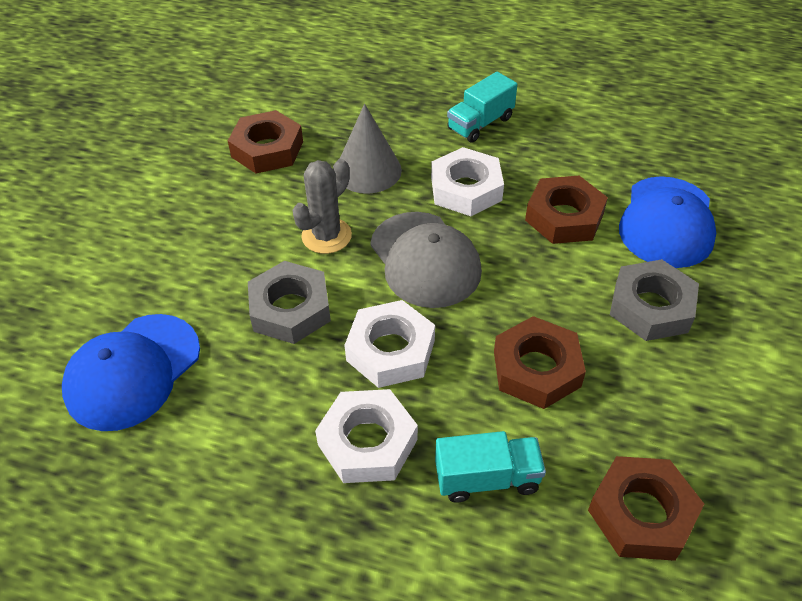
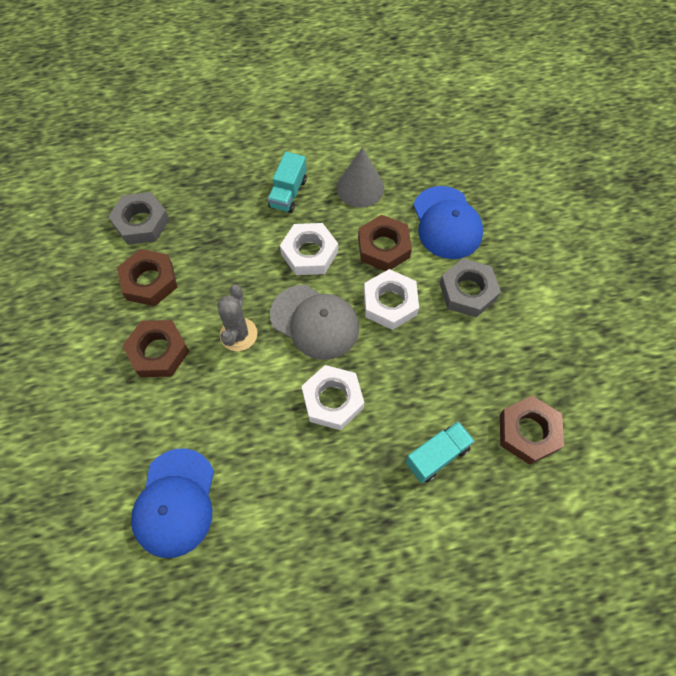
camera: 30 degrees left, 15 degrees up
grey nut [248,261,331,344] -> grey nut moved to [108,192,170,245]
white nut [315,389,418,483] -> white nut moved to [364,269,419,330]
grey cone [340,104,402,194] -> grey cone moved to [337,147,384,208]
brown nut [494,316,586,409] -> brown nut moved to [122,320,189,377]

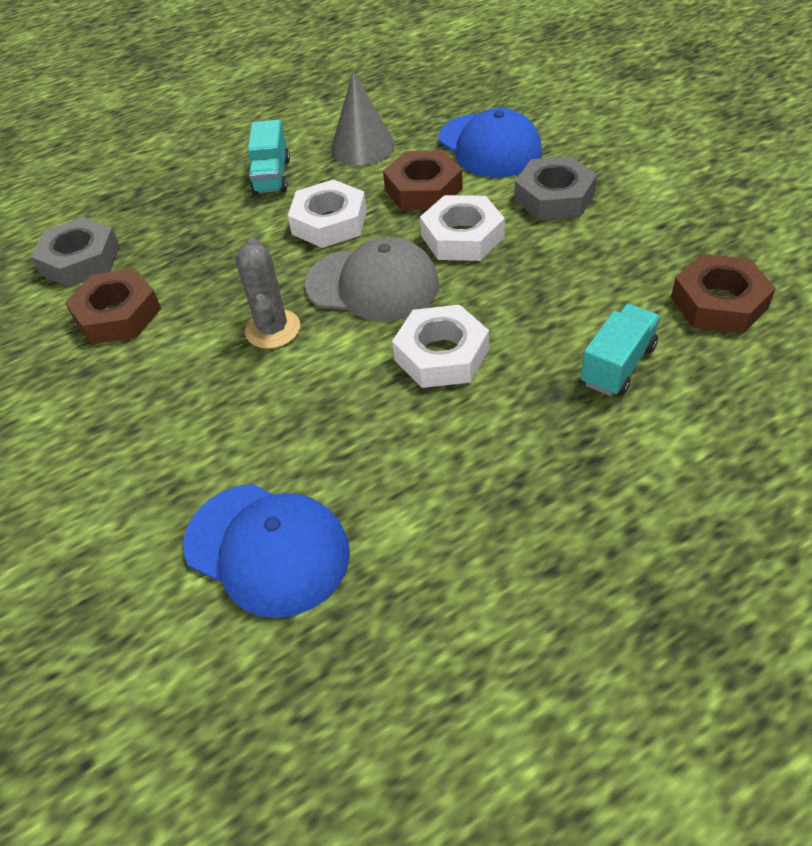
camera: 15 degrees left, 15 degrees down
brown nut [122,320,189,377] -> none
blue cap [131,448,214,558] -> blue cap turned 45 degrees counterclockwise [183,484,350,618]

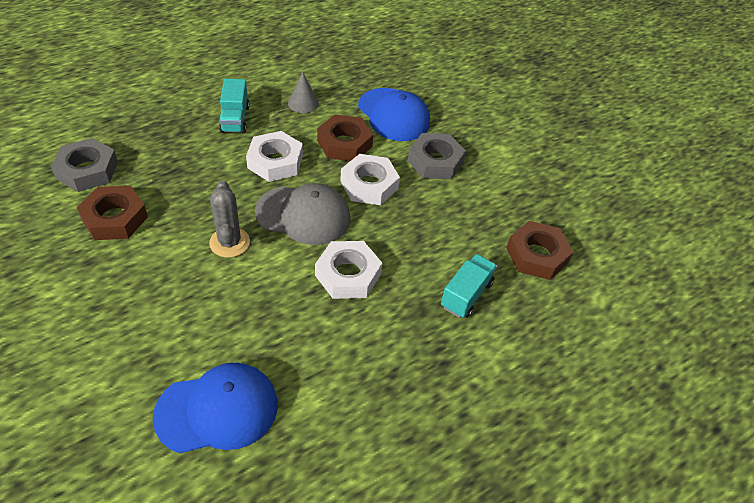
camera: 10 degrees left, 0 degrees up
blue cap [183,484,350,618] -> blue cap turned 45 degrees counterclockwise [153,363,278,453]
grey cone [331,72,395,165] -> grey cone [288,72,319,113], size x0.66

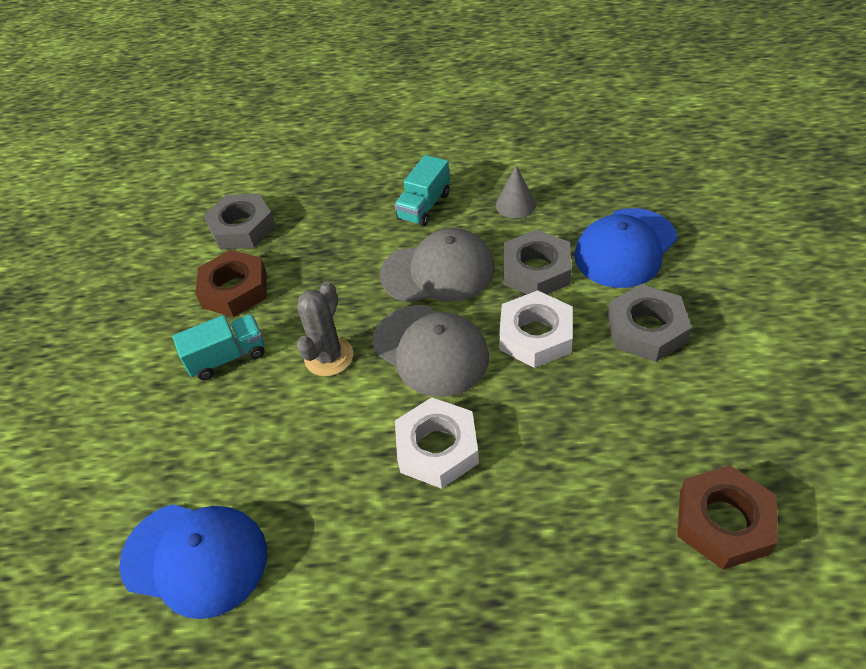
camera: 40 degrees right, 0 degrees up
white nut [246,131,303,182] -> grey cap [380,228,495,302]
brown nut [317,115,373,161] -> grey nut [503,229,572,294]
blue cap [358,88,430,141] -> blue cap turned 45 degrees clockwise [574,208,677,288]
turquoise truck [441,254,497,318] -> turquoise truck moved to [173,314,265,380]

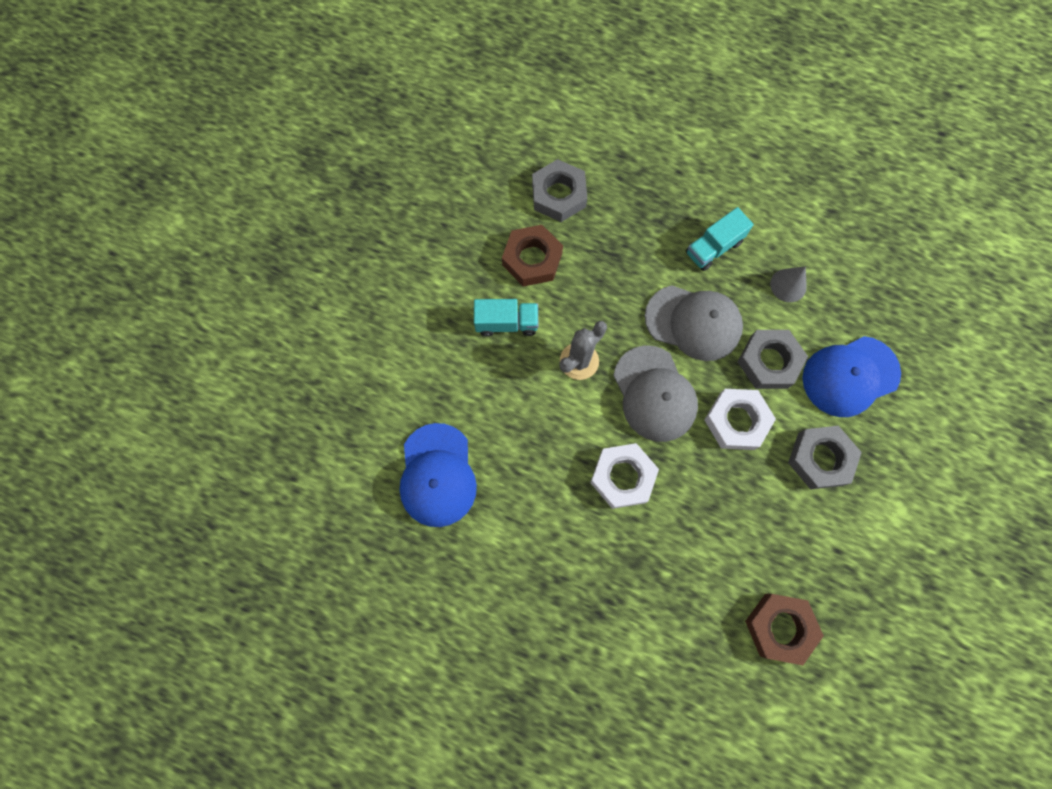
camera: 20 degrees right, 25 degrees up
blue cap [119,504,267,619] -> blue cap turned 45 degrees clockwise [400,423,477,527]

